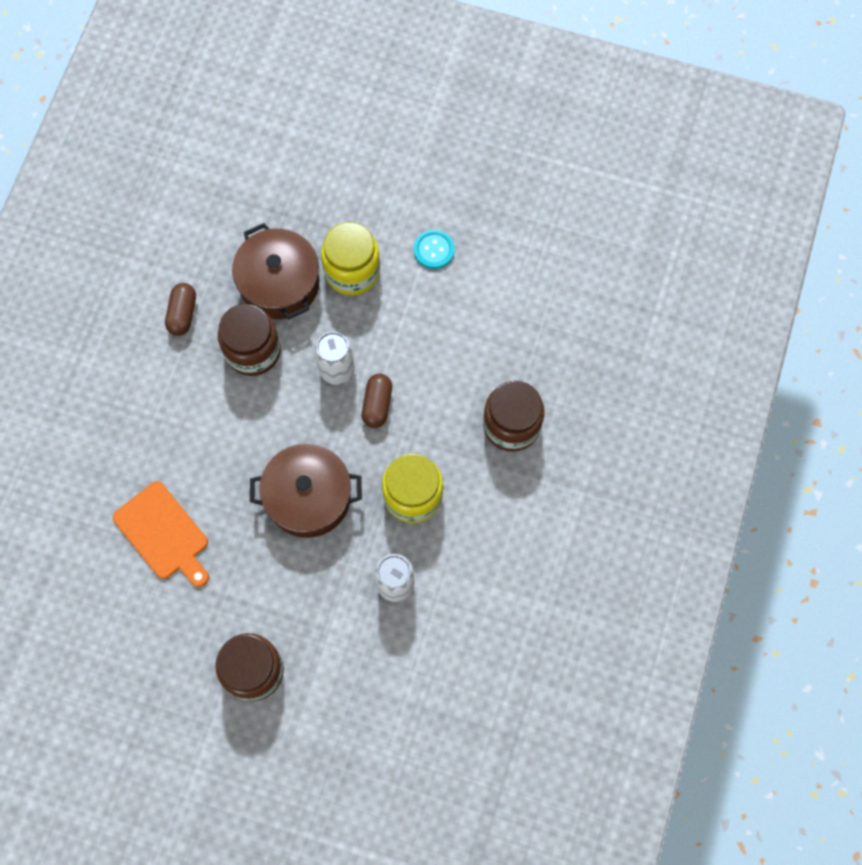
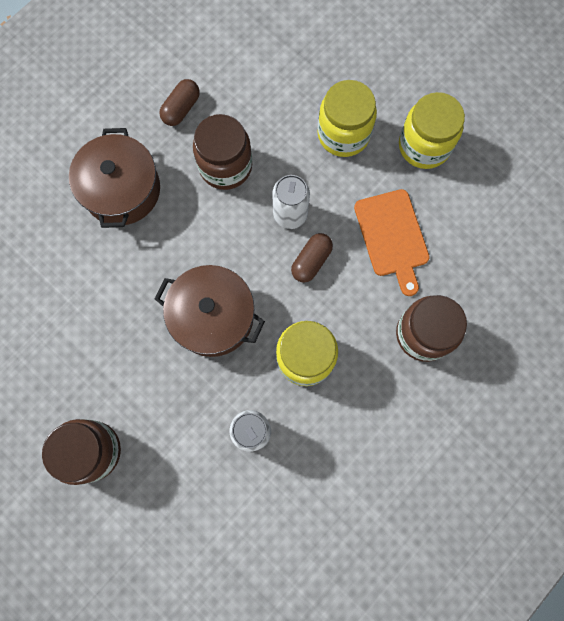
camera: 25 degrees right, 5 degrees up
orange cutting board [113,481,209,587] -> orange cutting board moved to [354,189,430,296]
brown pot [232,223,319,319] -> brown pot moved to [69,128,160,228]
turquoise button [414,230,455,269] -> yellow jar [399,92,465,169]

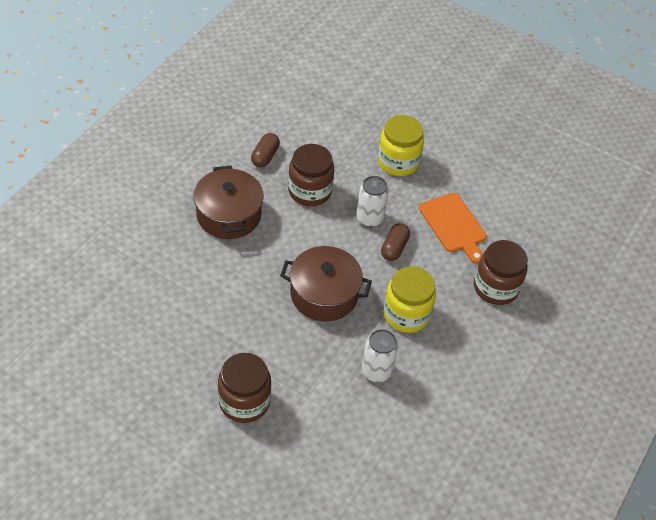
camera: 15 degrees left, 25 degrees down
yellow jar [399,92,465,169] -> none

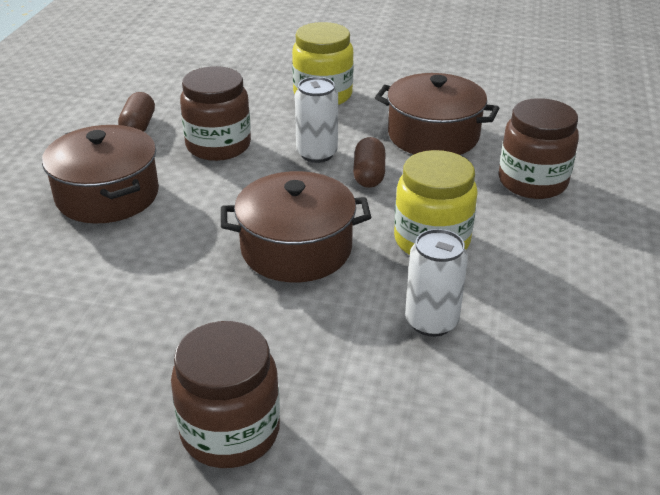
camera: 15 degrees left, 15 degrees down
orange cutting board [419,193,487,264] -> brown pot [375,73,499,155]

